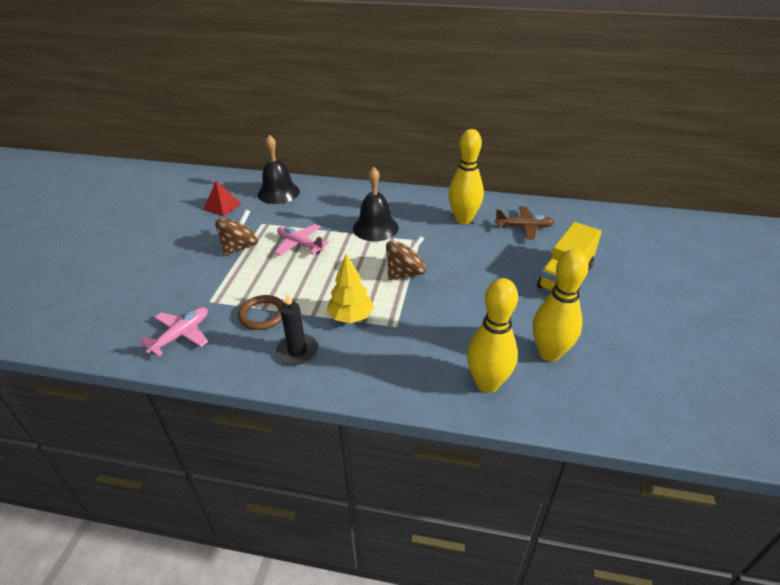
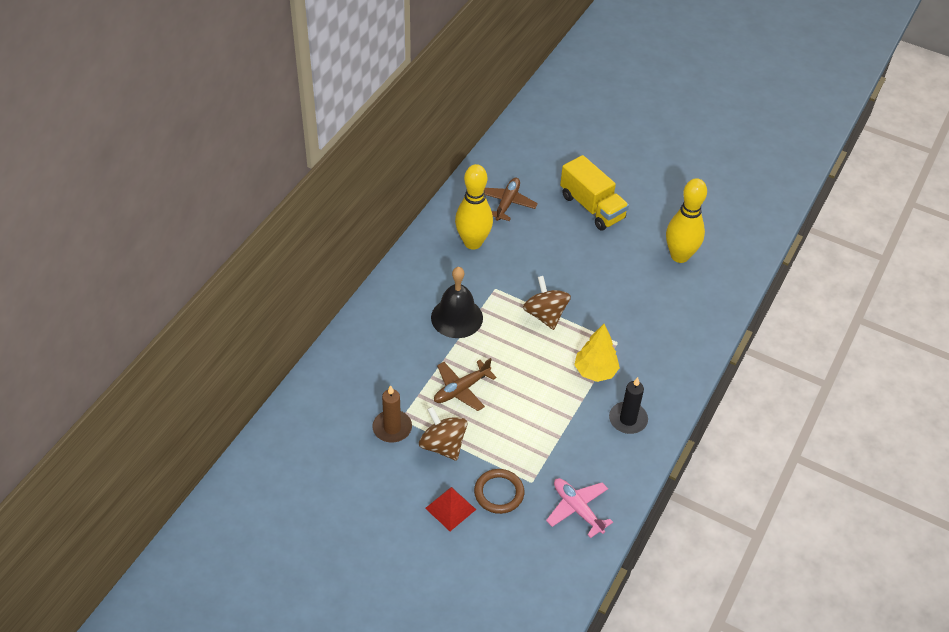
camera: 75 degrees left, 10 degrees up
red pyramid [203,181,241,216] -> red pyramid moved to [425,487,476,531]
brown ring [238,295,284,330] -> brown ring moved to [474,469,524,514]
black bell [258,135,300,204] -> none
pink plane [275,224,329,256] -> brown plane [434,358,497,411]
yellow bowling pin [467,278,518,393] -> none
none -> brown candle [372,385,412,443]

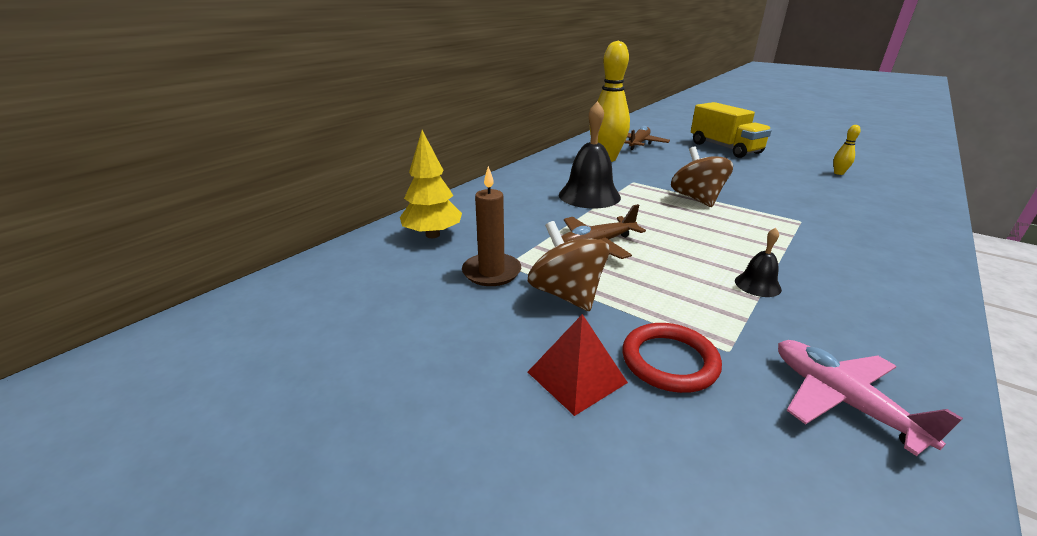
camera: 10 degrees right, 20 degrees down
brown ring [474,469,524,514] -> red ring [622,323,722,393]
yellow tree [574,324,620,382] -> yellow tree moved to [400,130,462,238]
black candle [609,377,648,434] -> none
yellow bowling pin [666,178,707,263] -> yellow bowling pin [833,125,861,175], size x0.41
none -> black bell [735,228,782,297]

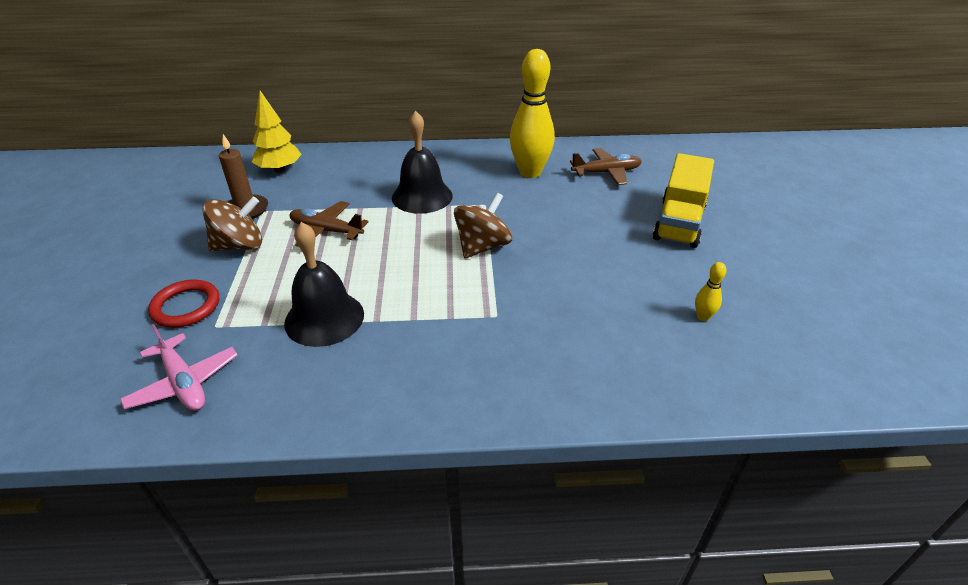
camera: 50 degrees right, 10 degrees up
brown spinning top [528,221,610,311] -> brown spinning top turned 45 degrees clockwise [203,197,262,251]
red pyramid [528,314,628,416] -> none
black bell [735,228,782,297] -> black bell [284,222,364,347], size x2.04
pink plane [778,340,963,456] -> pink plane turned 120 degrees clockwise [120,324,237,411]

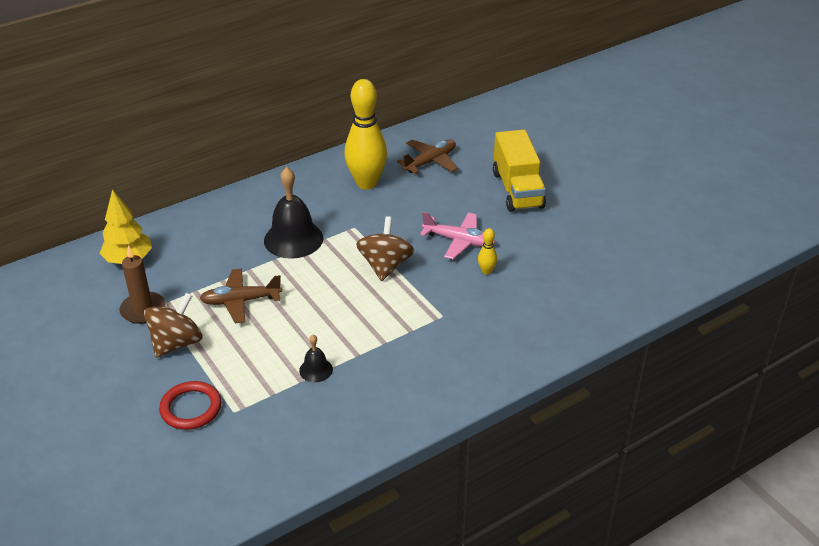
camera: 30 degrees left, 0 degrees up
pink plane [120,324,237,411] -> pink plane moved to [420,212,495,259]
black bell [284,222,364,347] -> black bell [299,335,333,382], size x0.49
yellow bowling pin [695,262,726,321] -> yellow bowling pin moved to [478,228,497,275]

